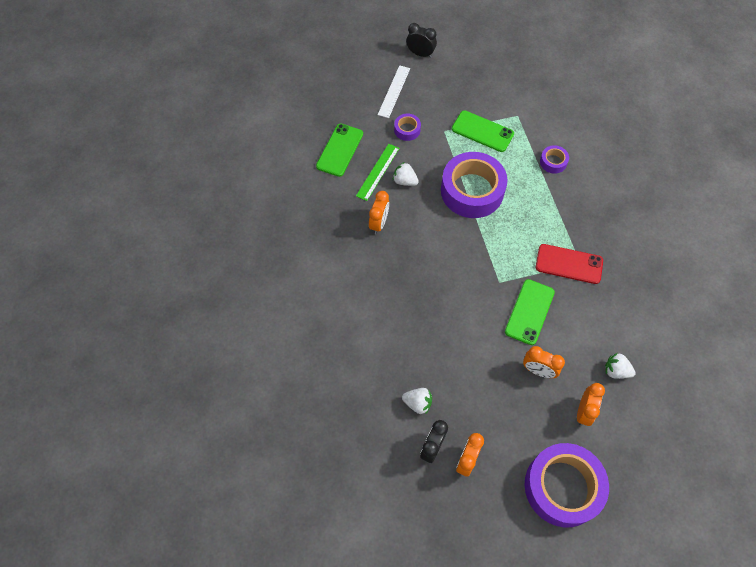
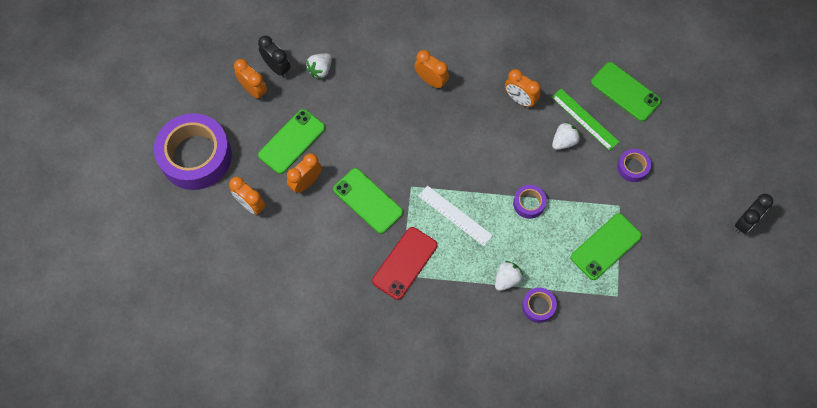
camera: 110 degrees right, 5 degrees up
white ruler [378,65,410,118] -> white ruler moved to [419,186,493,246]
purple tape [441,152,508,218] -> purple tape [513,185,547,219], size x0.44
white strawberry [605,353,636,379] -> white strawberry moved to [495,261,524,291]
none -> green phone [258,109,325,174]
none -> orange clock [414,50,449,89]

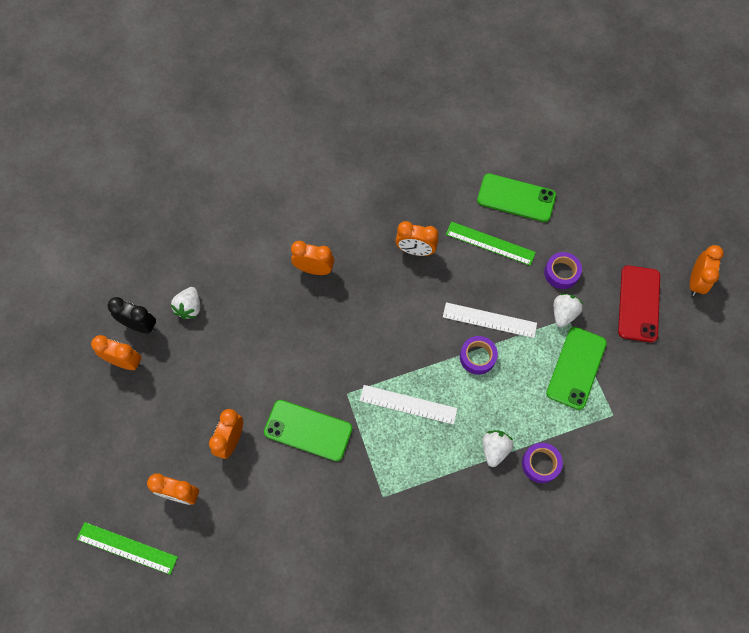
camera: 25 degrees left, 0 degrees up
purple tape [154,113,232,190] -> none
green phone [258,109,325,174] -> none
red phone [372,227,438,300] -> red phone moved to [618,265,660,342]
white strawberry [552,122,580,150] -> white strawberry moved to [554,294,583,328]
black clock [735,194,773,233] -> orange clock [690,245,724,296]
none -> green ruler [77,522,178,575]
none -> white ruler [443,302,537,338]

